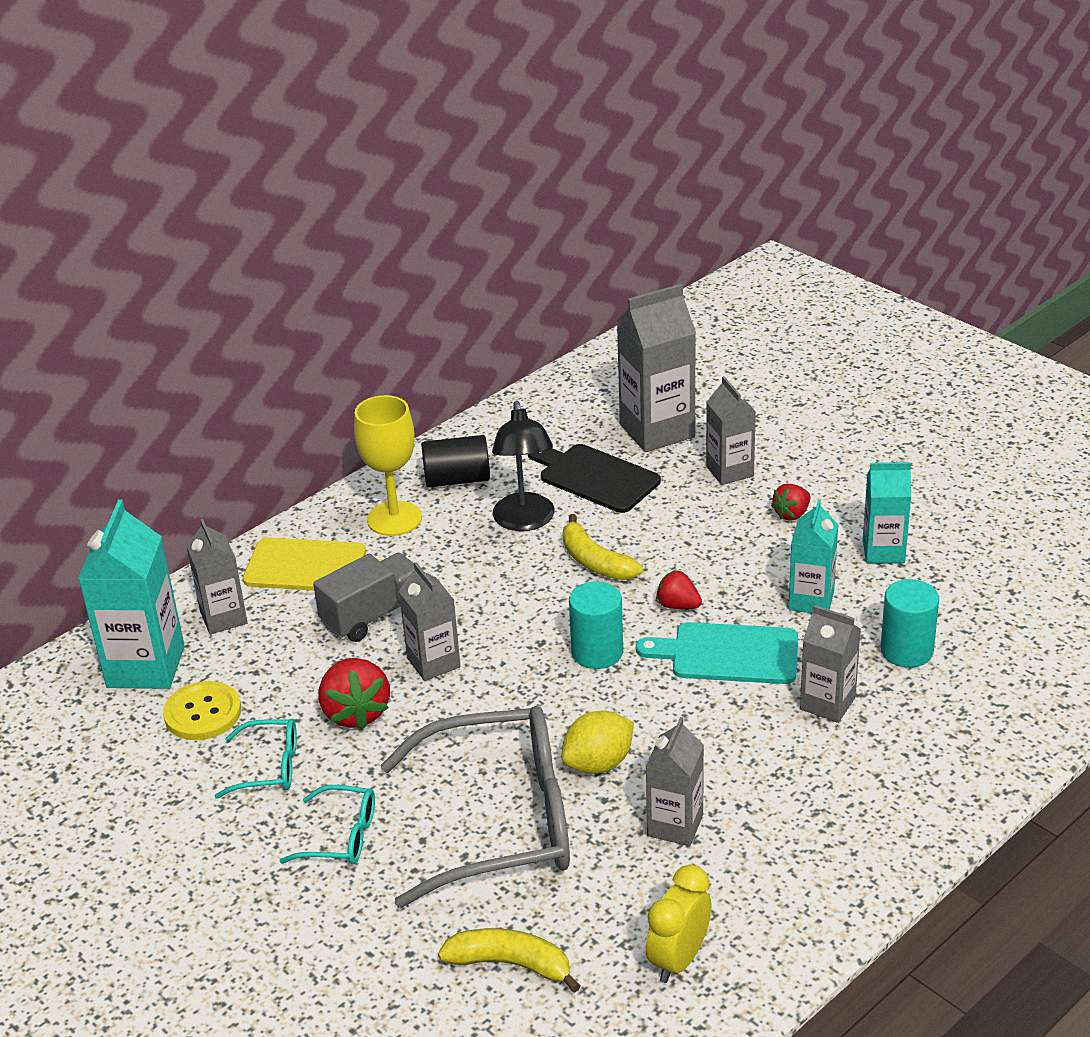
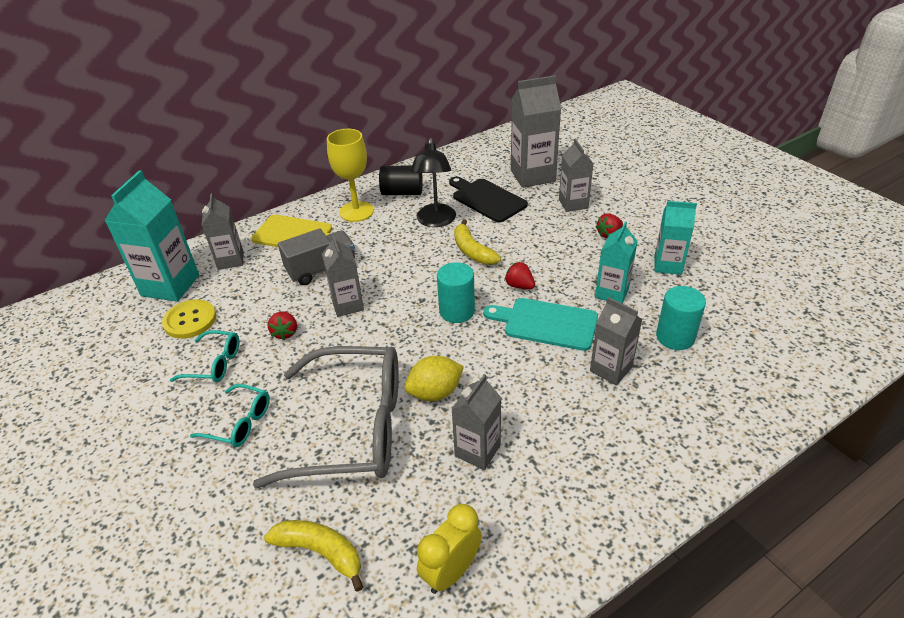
camera: 10 degrees right, 5 degrees up
red strawberry [319,658,390,730] -> red strawberry [268,311,297,340], size x0.59

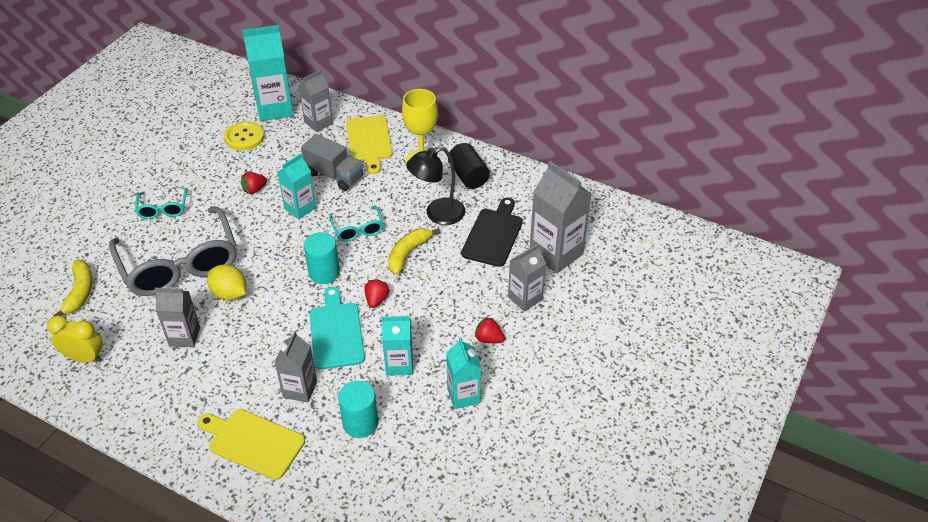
camera: 60 degrees right, 5 degrees up
turquoise glasses [170,330,239,382] -> turquoise glasses moved to [329,206,384,242]
grey carton [322,235,364,317] -> turquoise carton [278,153,316,219]
none -> yellow cutting board [198,409,305,480]

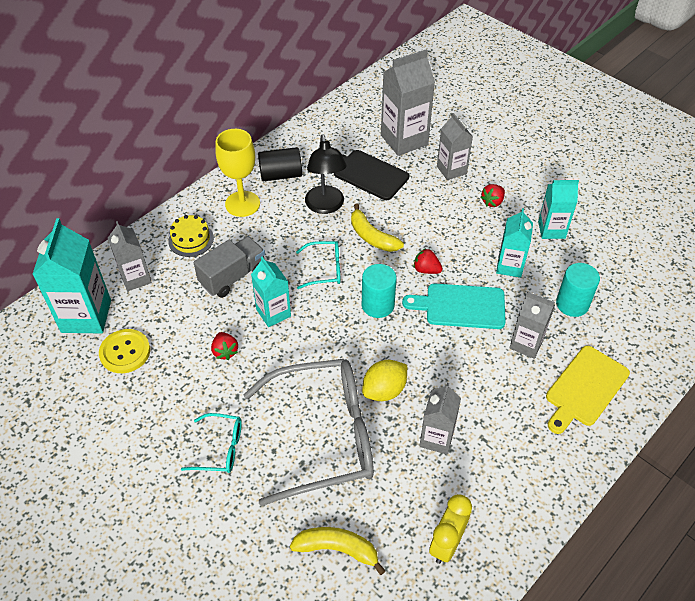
camera: 75 degrees left, 5 degrees up
yellow cutting board [346,115,393,174] -> yellow cake [168,215,214,257]

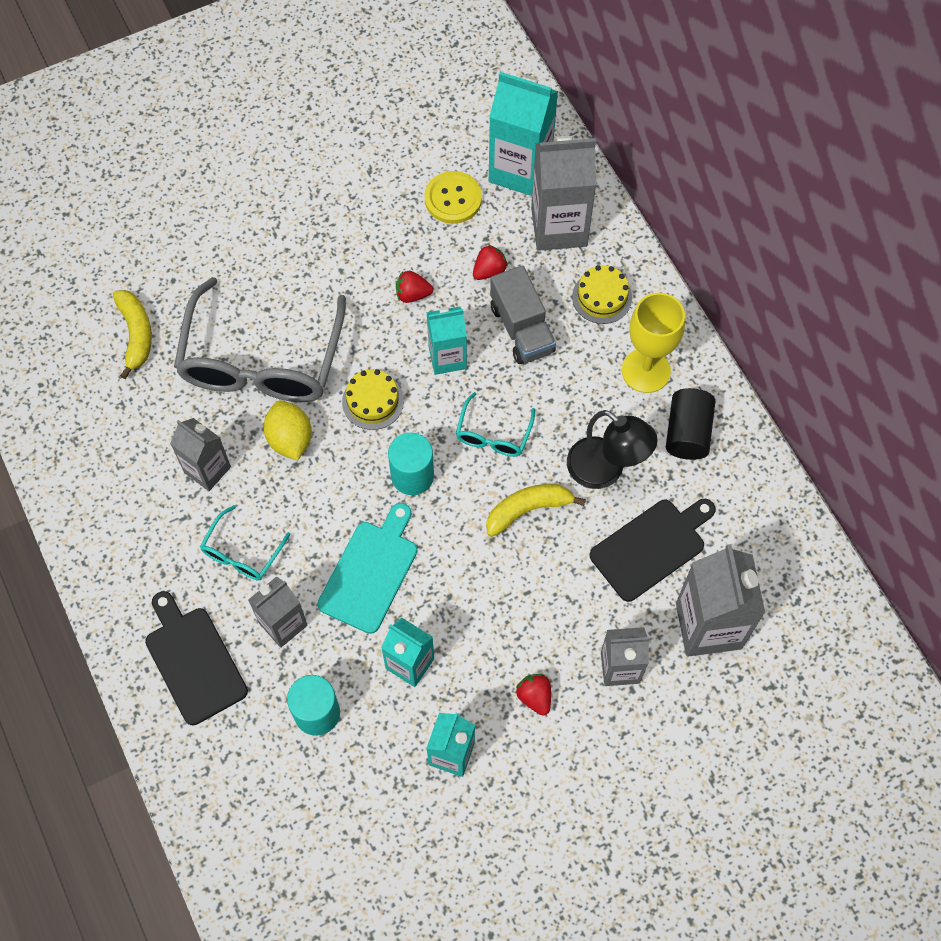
camera: 110 degrees right, 15 degrees up
grey carton [108,221,152,291] -> grey carton [531,136,596,251], size x1.62
turquoise glasses [181,413,242,473] -> turquoise glasses moved to [200,505,291,581]
yellow banana [290,527,386,575] -> yellow banana turned 45 degrees counterclockwise [113,290,152,379]
black lamp [305,135,347,214] -> black lamp turned 150 degrees counterclockwise [567,410,658,489]
red strawberry [414,248,443,274] -> red strawberry moved to [473,244,508,280]
yellow clock [429,494,472,564] -> none
yellow cutting board [546,346,630,434] -> black cutting board [145,591,248,725]
none -> yellow cake [342,369,404,430]

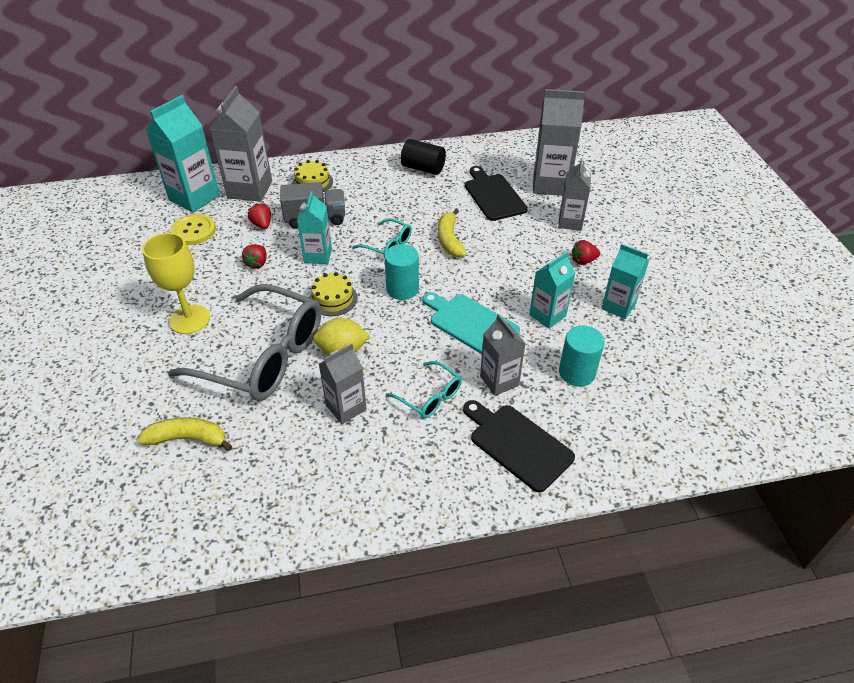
camera: 75 degrees left, 20 degrees down
black cutting board [145,591,248,725] -> black cutting board turned 60 degrees clockwise [463,400,575,493]
black lamp [567,410,658,489] -> none
yellow goblet [622,293,685,393] -> yellow goblet moved to [142,233,210,334]

